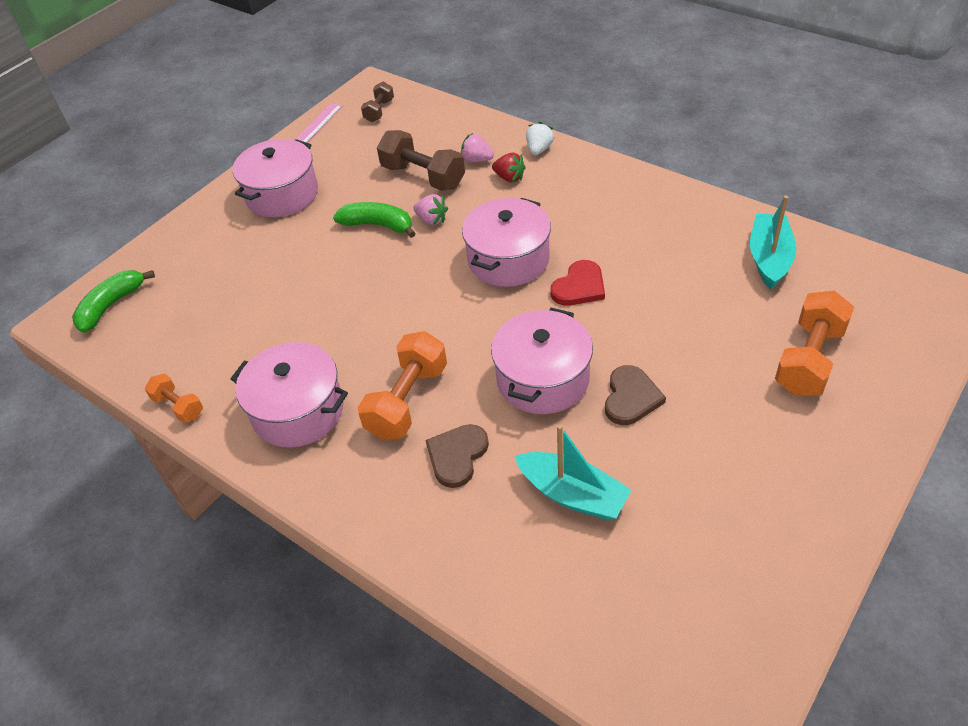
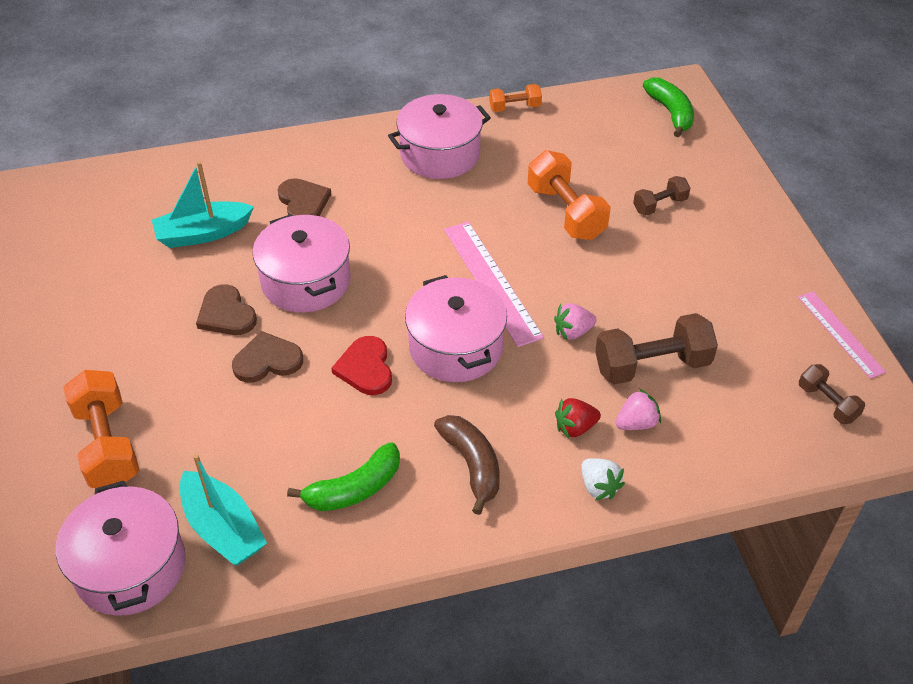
camera: 125 degrees right, 0 degrees up
pink pot [233,139,318,217] -> pink pot moved to [56,481,186,616]
green banana [333,202,416,238] -> green banana moved to [287,442,400,511]
orange dumbbell [358,331,447,440] -> orange dumbbell moved to [528,150,611,240]
none -> brown heart [232,331,303,383]
none -> brown banana [434,415,500,515]
none -> pink ruler [444,221,544,347]
none -> brown dumbbell [633,176,690,215]

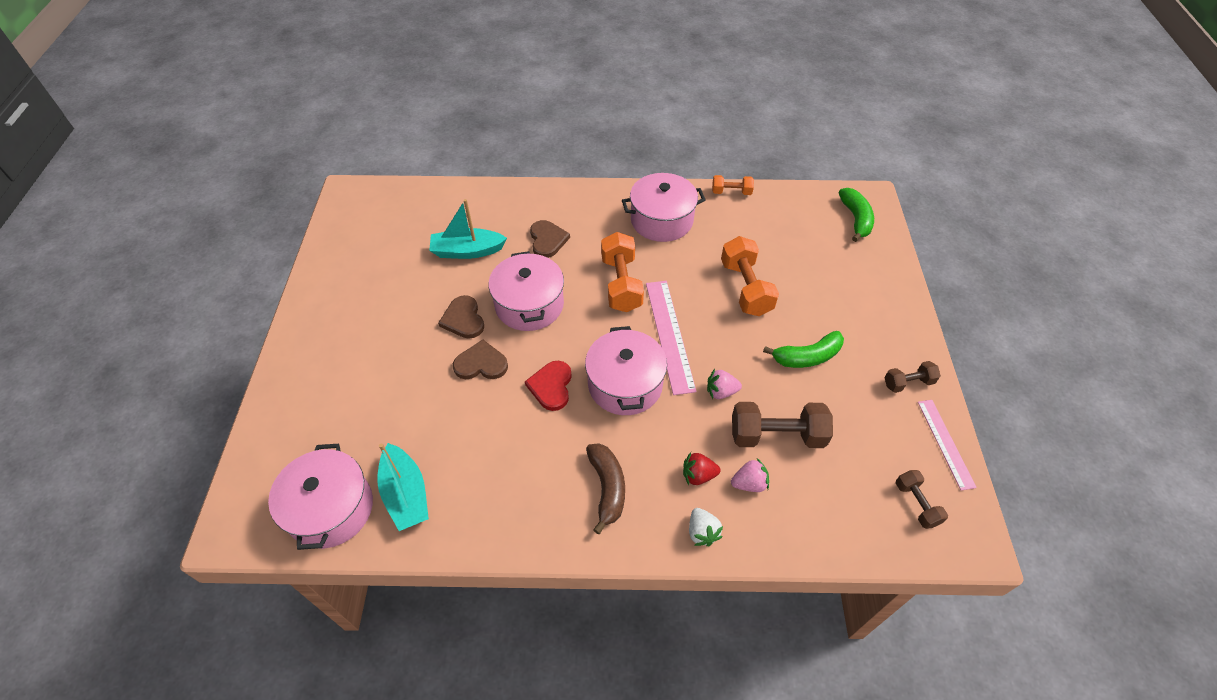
camera: 15 degrees right, 5 degrees up
orange dumbbell [63,370,139,488] -> orange dumbbell moved to [601,232,644,312]
green banana [287,442,400,511] -> green banana moved to [763,331,844,368]
brown dumbbell [633,176,690,215] -> brown dumbbell moved to [884,361,941,393]

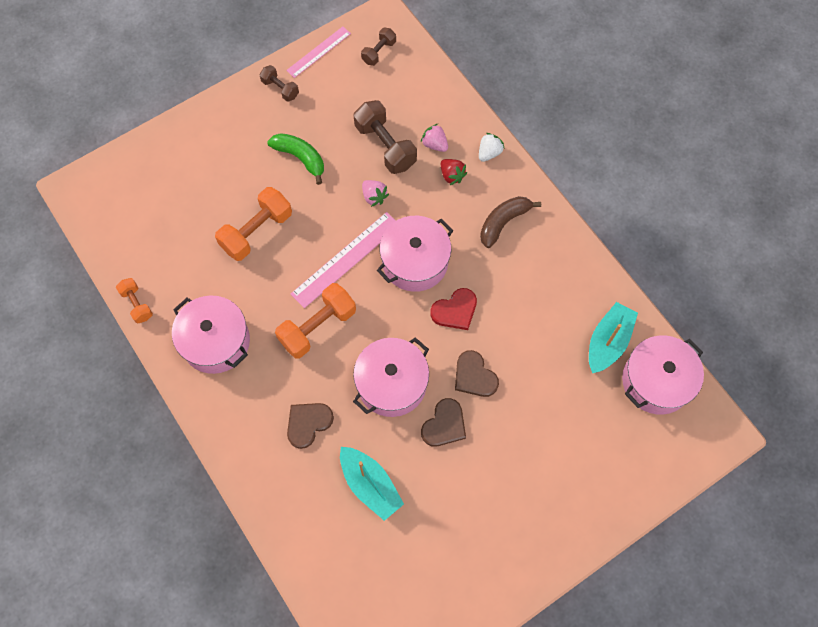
camera: 125 degrees left, 15 degrees up
green banana [839,188,874,242] -> none

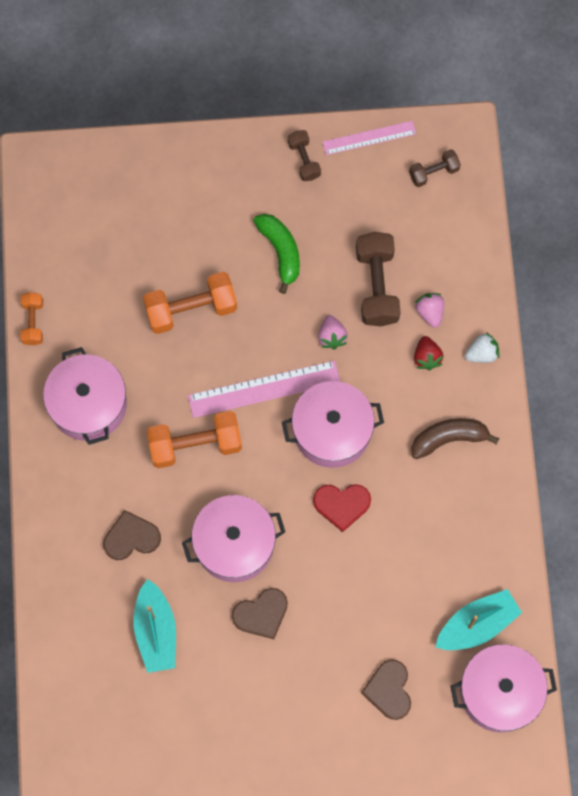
camera: 30 degrees right, 5 degrees up
brown heart [455,350,499,397] -> brown heart moved to [361,659,411,720]

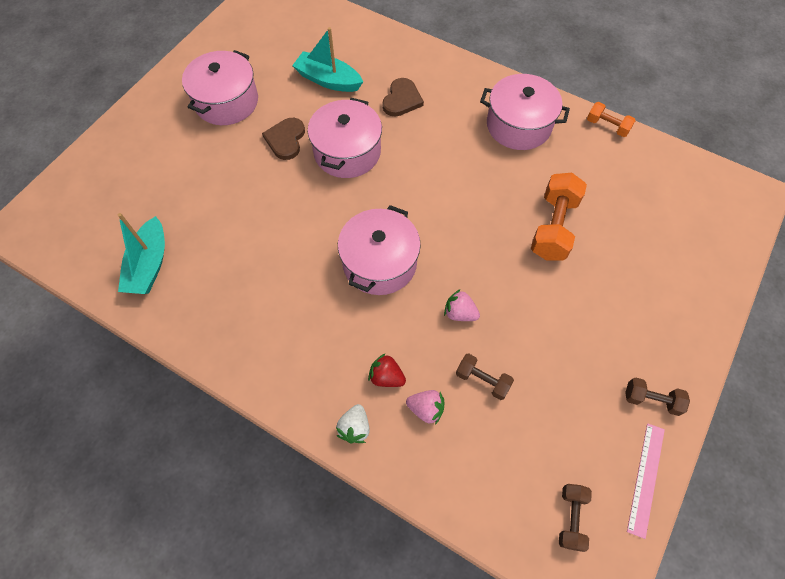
camera: 125 degrees right, 10 degrees down
orange dumbbell [147,411,242,468] -> none
pink ruler [188,360,341,418] -> none
green banana [254,214,300,294] -> none
red heart [313,484,371,532] -> none
brown dumbbell [356,232,401,327] -> brown dumbbell [456,353,514,400], size x0.56
brown heart [361,659,411,720] -> none
brown banana [411,418,499,459] -> none
pink pot [450,644,557,732] -> pink pot moved to [182,50,258,125]

